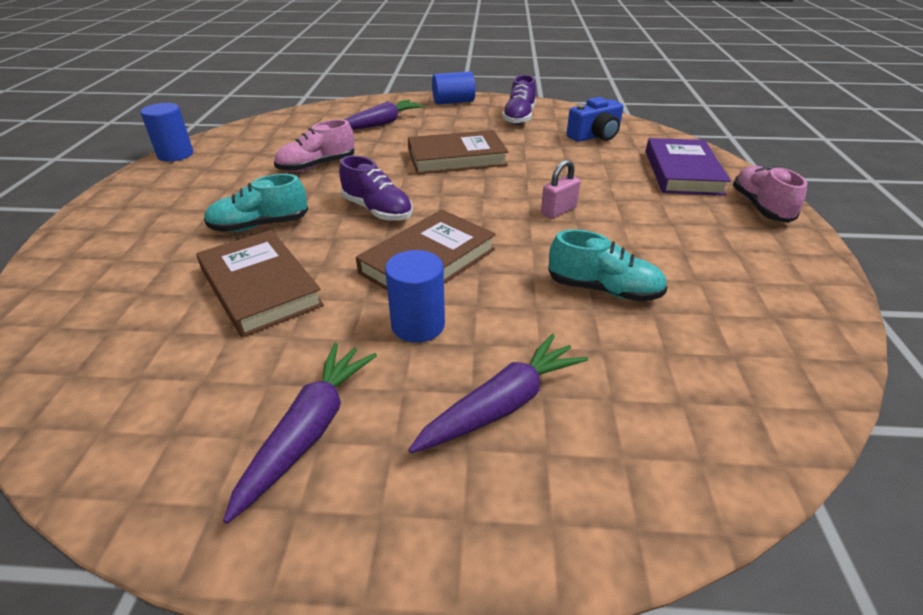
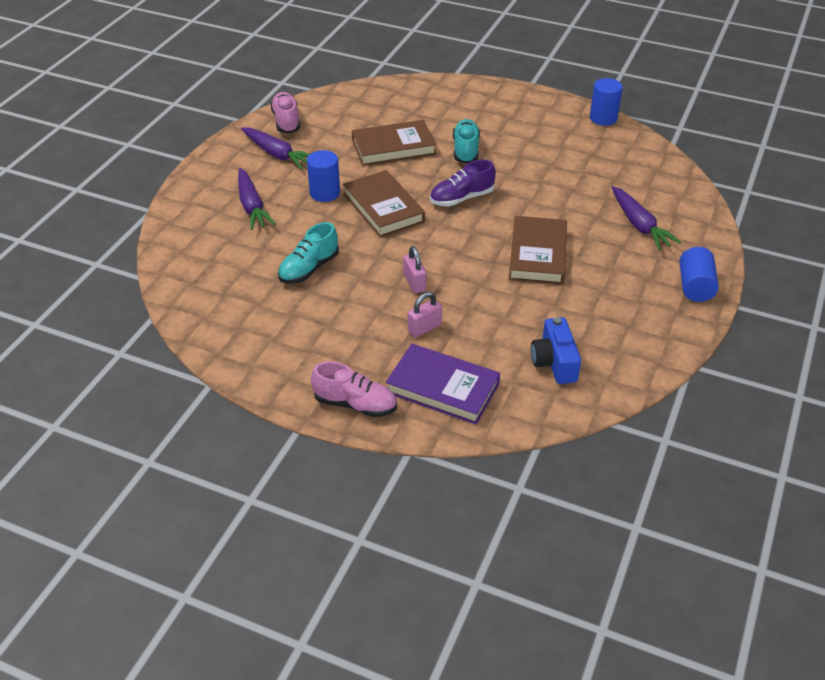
camera: 110 degrees right, 5 degrees up
pink shoe [274,119,355,172] -> pink shoe moved to [270,92,300,134]
purple shoe [502,75,536,125] -> none
none -> pink padlock [408,292,442,337]

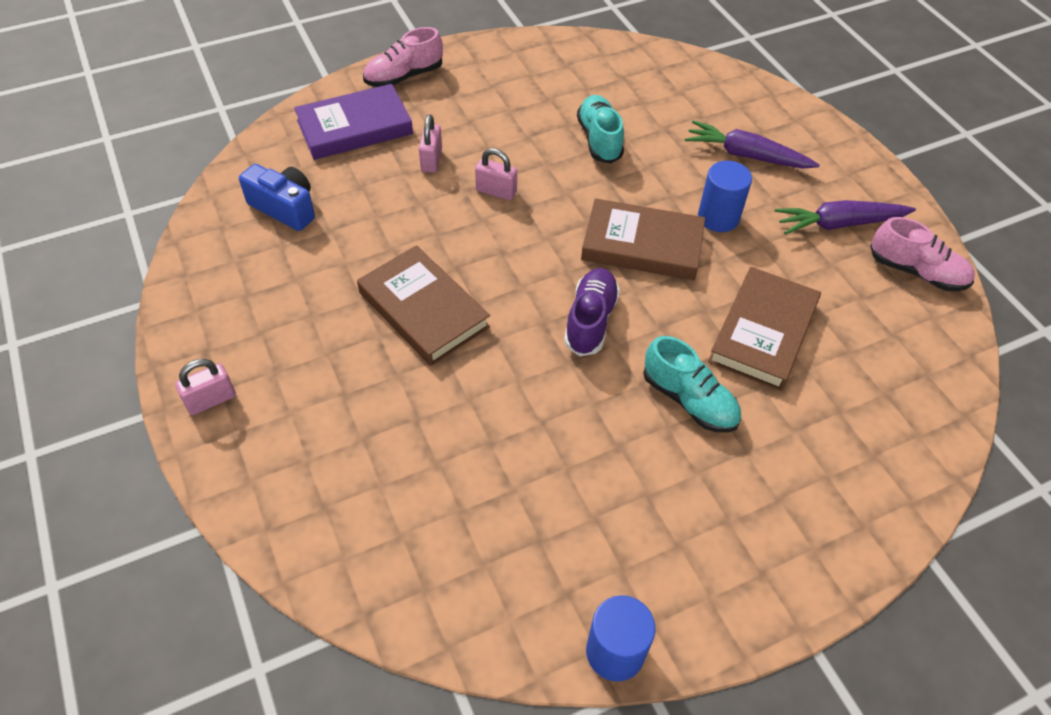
camera: 130 degrees right, 10 degrees up
purple carrot [611,186,681,250] -> none
blue cylinder [679,247,719,302] -> pink padlock [175,359,236,415]

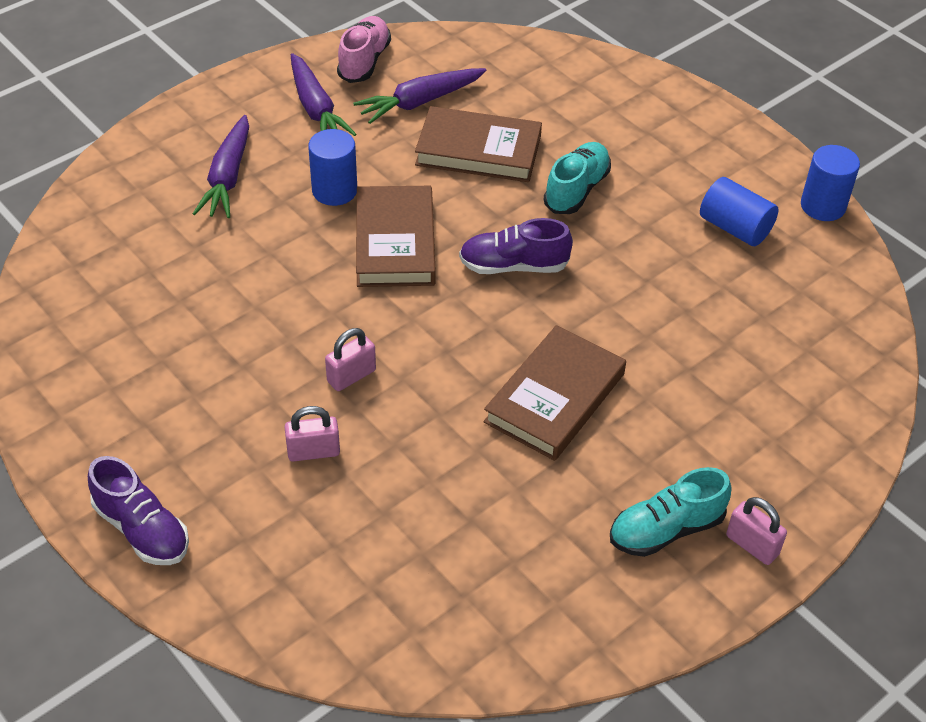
camera: 105 degrees left, 5 degrees down
blue camera [239,164,315,231] -> none
purple book [294,84,413,160] -> none
pink shoe [363,27,443,87] -> purple shoe [88,456,189,565]
pink padlock [475,148,517,200] -> pink padlock turned 45 degrees clockwise [325,328,376,391]
turquoise shoe [577,95,624,164] -> turquoise shoe moved to [610,467,731,557]
none -> purple carrot [353,68,486,124]
none -> blue cylinder [700,177,778,246]

